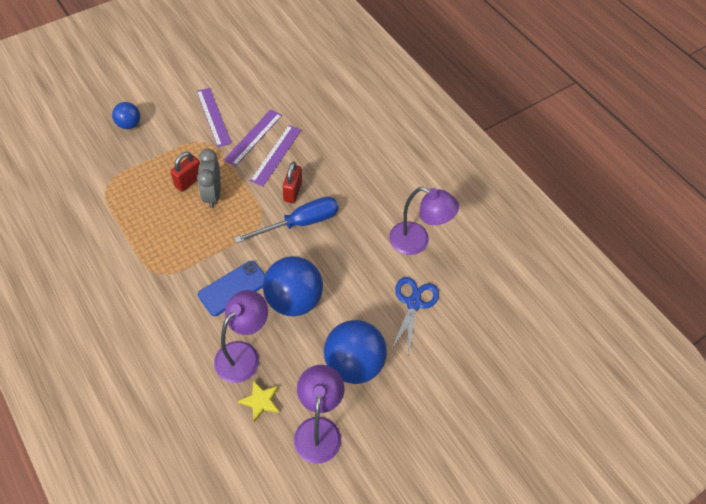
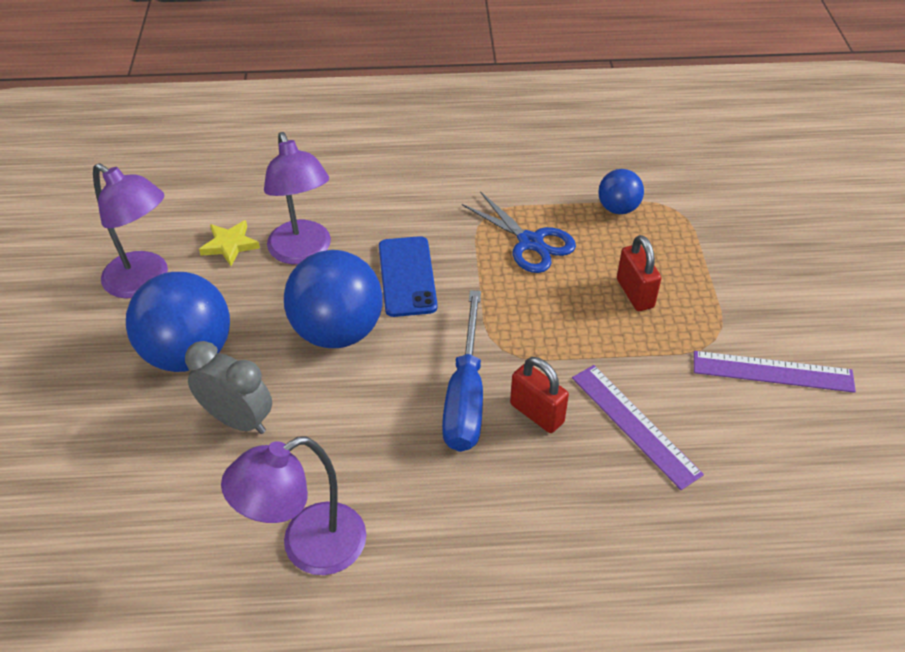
camera: 125 degrees right, 10 degrees down
blue ball [112,102,140,129] -> blue ball moved to [598,169,644,214]
grey clock [197,149,221,208] -> grey clock moved to [185,341,272,434]
purple ruler [224,109,282,167] -> none
blue scissors [392,277,439,355] -> blue scissors moved to [462,191,576,273]

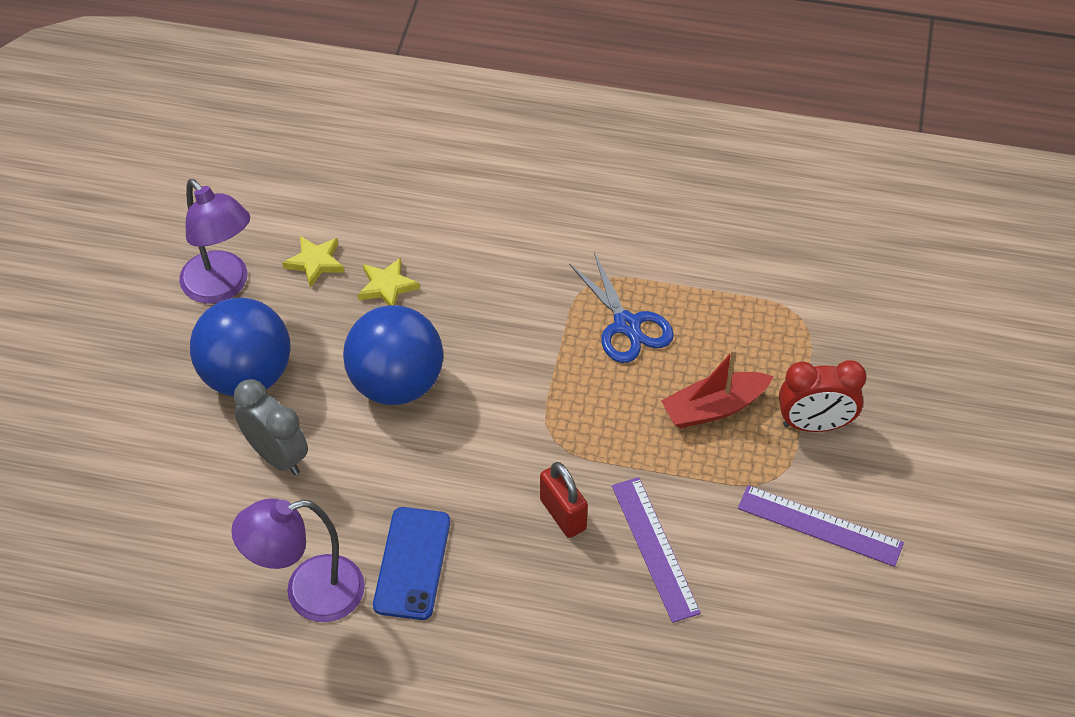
camera: 15 degrees right, 5 degrees up
purple lamp [264,132,331,264] -> yellow star [358,257,420,306]
blue phone [379,236,438,317] -> blue phone moved to [373,507,450,620]
blue screwdriver [442,290,483,452] -> none
blue ball [598,169,644,214] -> none
red padlock [617,235,661,311] -> red boat [661,349,774,428]
none -> red clock [779,360,867,432]

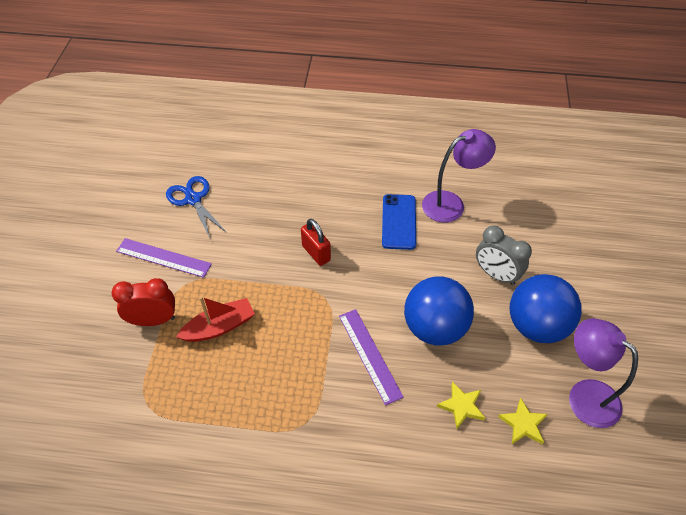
camera: 175 degrees right, 0 degrees up
blue scissors [569,253,674,363] -> blue scissors moved to [166,176,227,238]
purple ruler [612,477,701,623] -> purple ruler moved to [339,309,404,405]

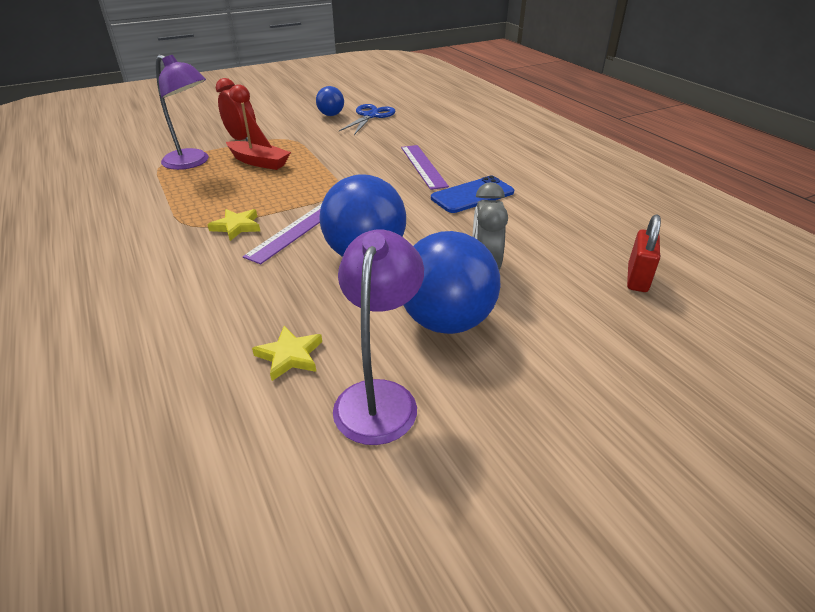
camera: 55 degrees right, 15 degrees down
purple ruler [116,238,212,278] -> purple ruler moved to [401,145,449,190]
red padlock [301,219,331,266] -> red padlock moved to [627,215,661,292]
purple lamp [422,129,496,222] -> purple lamp moved to [156,55,209,170]
yellow star [437,382,485,429] -> yellow star moved to [207,209,260,241]
none -> blue ball [316,86,344,116]

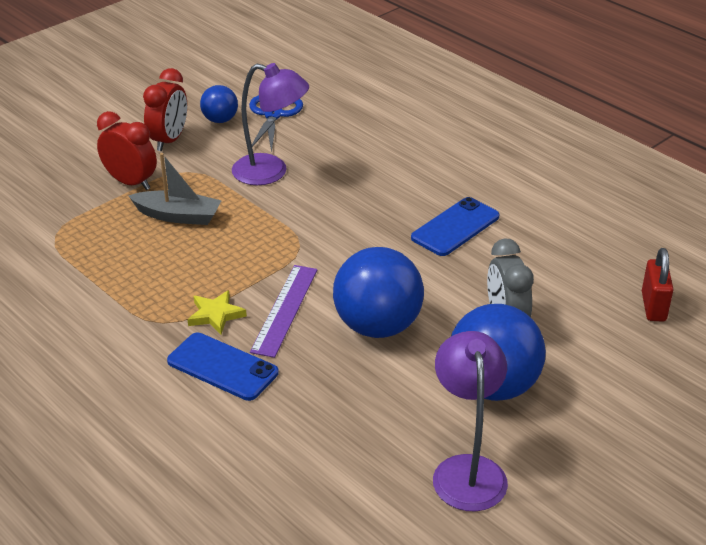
camera: 15 degrees left, 0 degrees up
purple lamp [156,55,209,170] -> purple lamp moved to [232,63,309,185]
red boat [226,103,291,170] -> grey boat [128,153,222,225]
yellow star [252,326,322,381] -> none
purple ruler [401,145,449,190] -> none
none -> red clock [143,68,187,151]
none -> blue phone [167,333,279,401]

